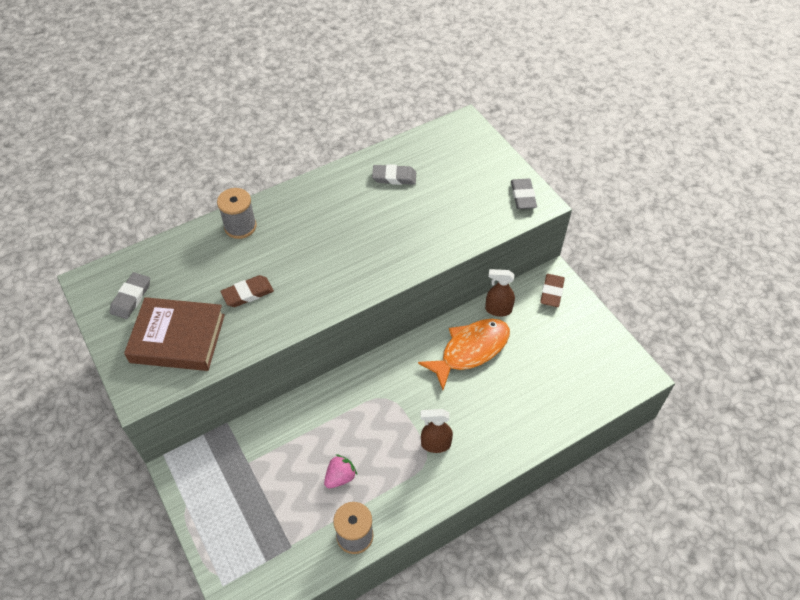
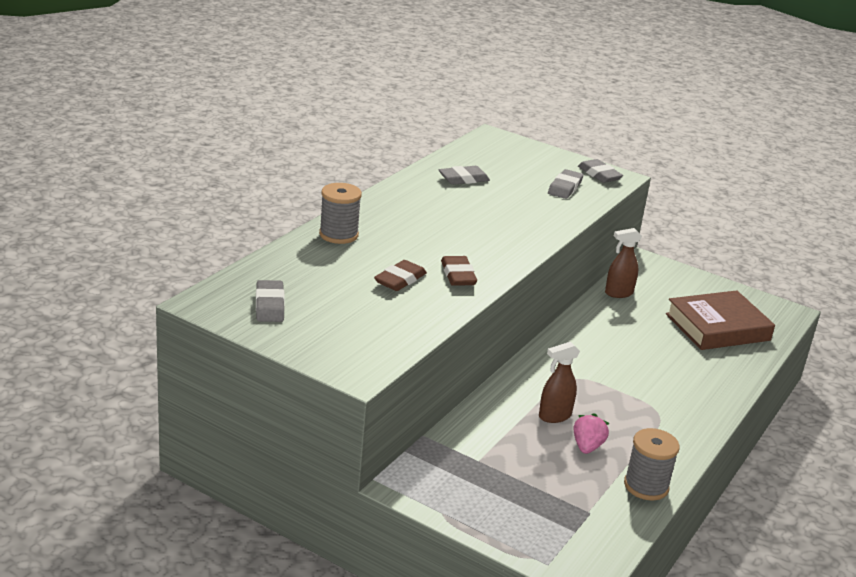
camera: 30 degrees left, 25 degrees down
brown book [124,297,225,371] -> brown book moved to [666,290,775,350]
orange fish [418,319,510,390] -> none
brown spray bottle [421,409,453,453] -> brown spray bottle moved to [539,342,580,423]
brown eraser [540,274,565,307] -> brown eraser moved to [441,256,477,286]
none -> grey eraser [548,169,583,199]

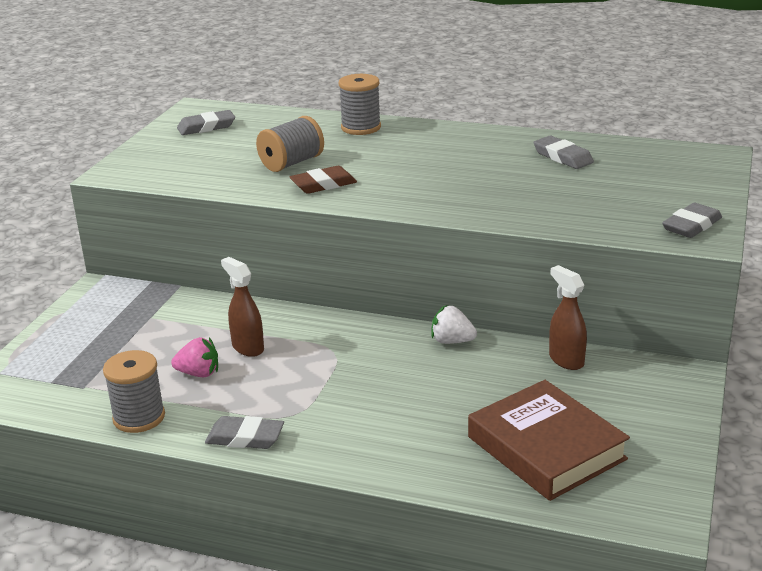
camera: 80 degrees right, 0 degrees up
brown eraser [374,260,427,291] -> grey spool [256,116,324,172]
grey eraser [548,169,583,199] -> grey eraser moved to [205,416,284,449]
none -> white strawberry [431,305,477,344]

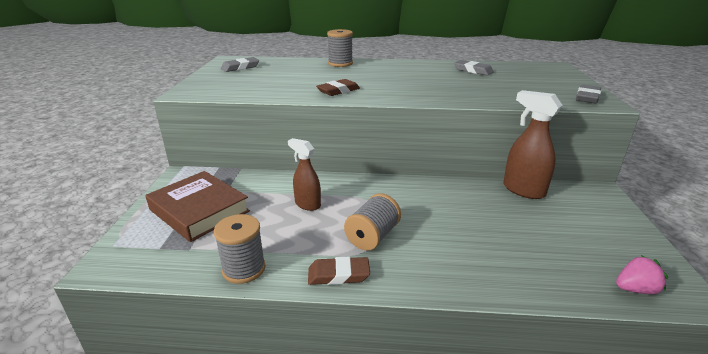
camera: 15 degrees left, 0 degrees up
pink strawberry [171,337,218,377] -> pink strawberry moved to [616,255,668,294]
grey eraser [205,416,284,449] -> brown eraser [308,257,370,285]
grey spool [256,116,324,172] -> grey spool moved to [344,193,401,251]
white strawberry [431,305,477,344] -> none
brown book [468,380,630,501] -> brown book moved to [145,171,250,242]
brown spray bottle [549,265,587,370] -> brown spray bottle [503,90,563,199], size x1.52

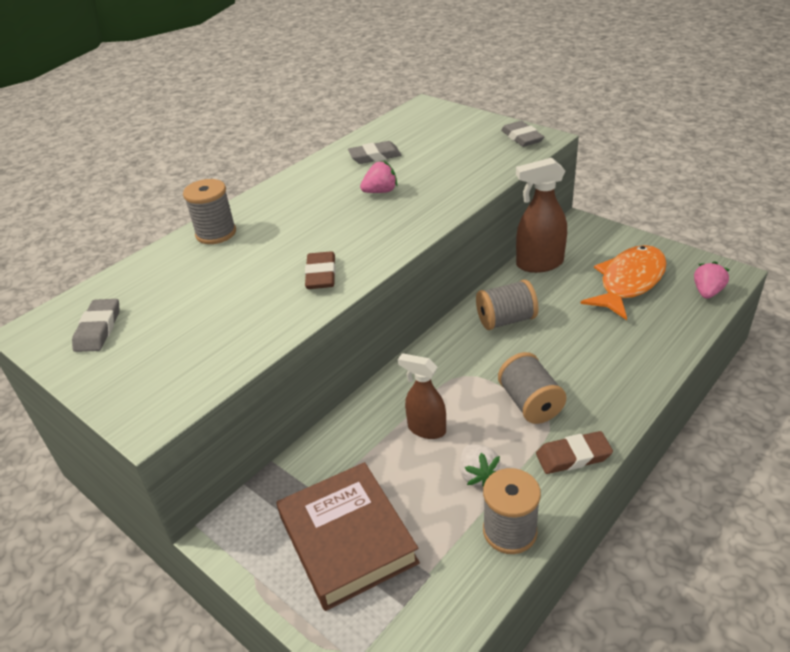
camera: 50 degrees left, 10 degrees up
brown book [145,171,250,242] -> brown book turned 75 degrees clockwise [276,462,420,611]
brown spray bottle [288,138,321,211] -> brown spray bottle turned 45 degrees clockwise [398,353,446,439]
brown eraser [308,257,370,285] -> brown eraser turned 45 degrees clockwise [536,431,613,474]
none -> pink strawberry [360,161,397,193]
none -> white strawberry [460,444,500,487]
none -> grey spool [476,280,538,330]
none -> orange fish [581,245,667,320]

